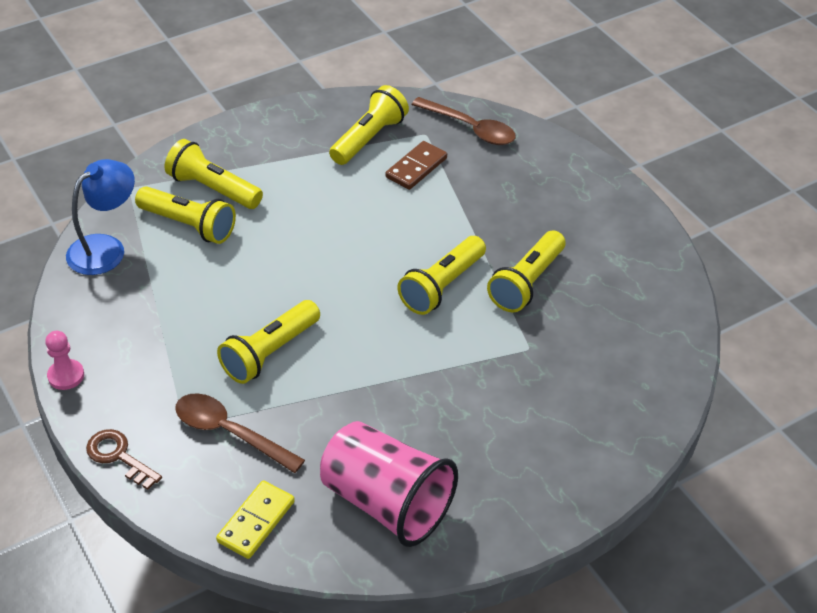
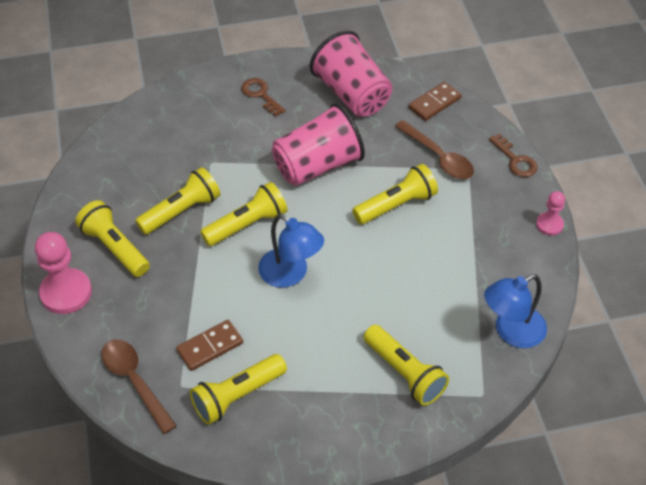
camera: 160 degrees left, 5 degrees up
yellow flashlight [135,186,236,244] -> yellow flashlight moved to [75,200,150,277]
yellow domino [216,480,295,559] -> brown domino [408,82,462,121]
none -> pink pawn [35,232,92,314]
none -> brown key [241,78,286,117]
none -> blue lamp [258,214,324,288]
none -> pink cup [272,103,365,186]

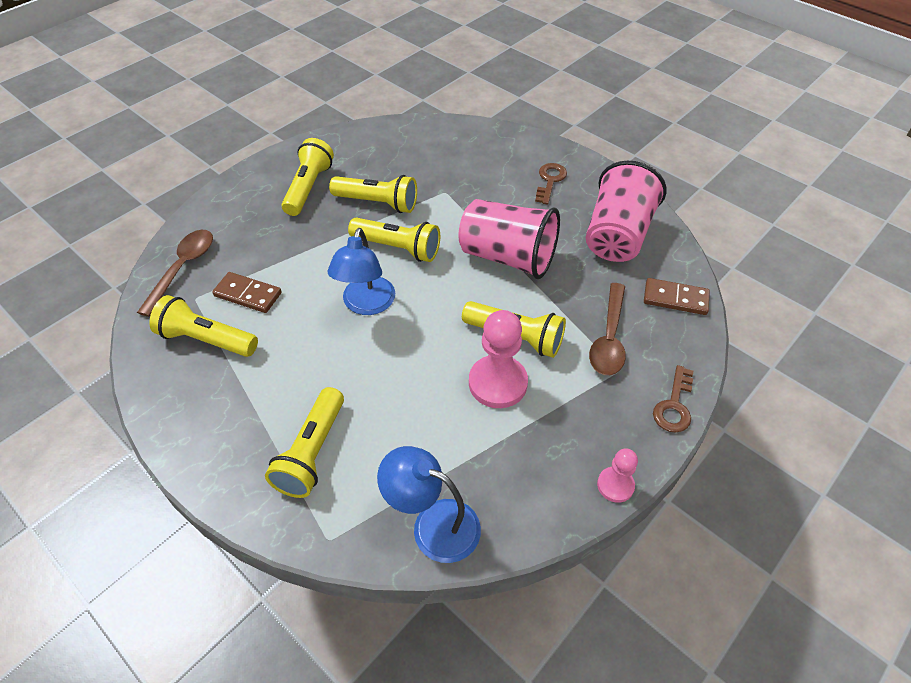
camera: 55 degrees right, 0 degrees up
pink pawn [35,232,92,314] -> pink pawn moved to [469,310,528,408]

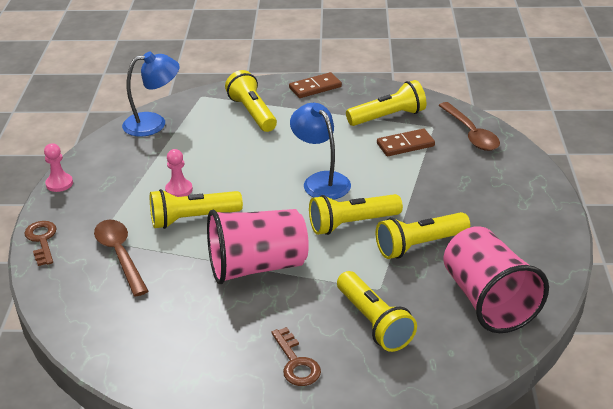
camera: 140 degrees right, 15 degrees down
yellow flashlight [282,138,334,216] -> yellow flashlight moved to [337,271,417,352]
pink pawn [469,310,528,408] -> pink pawn [165,149,193,197], size x0.56
pink cup [586,161,666,262] -> pink cup moved to [444,226,549,333]
brown domino [644,278,710,315] -> brown domino moved to [289,72,342,98]

